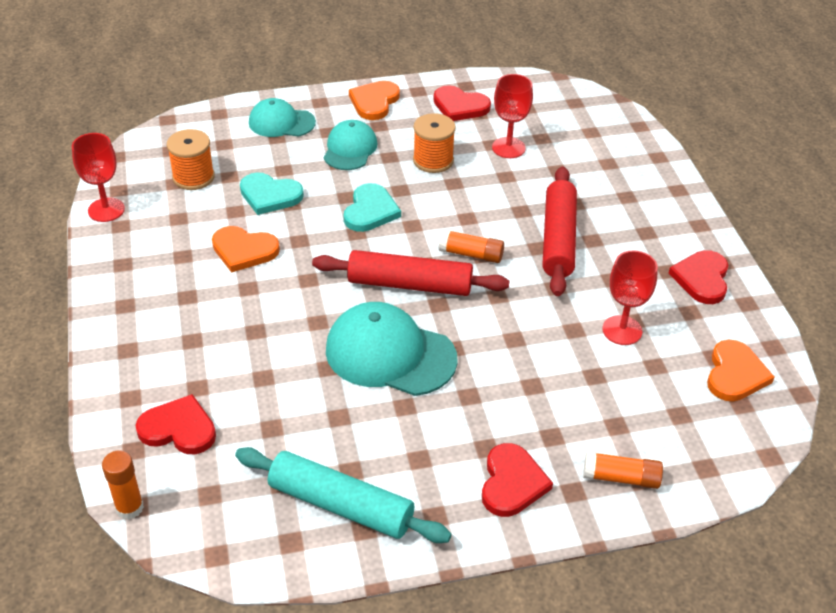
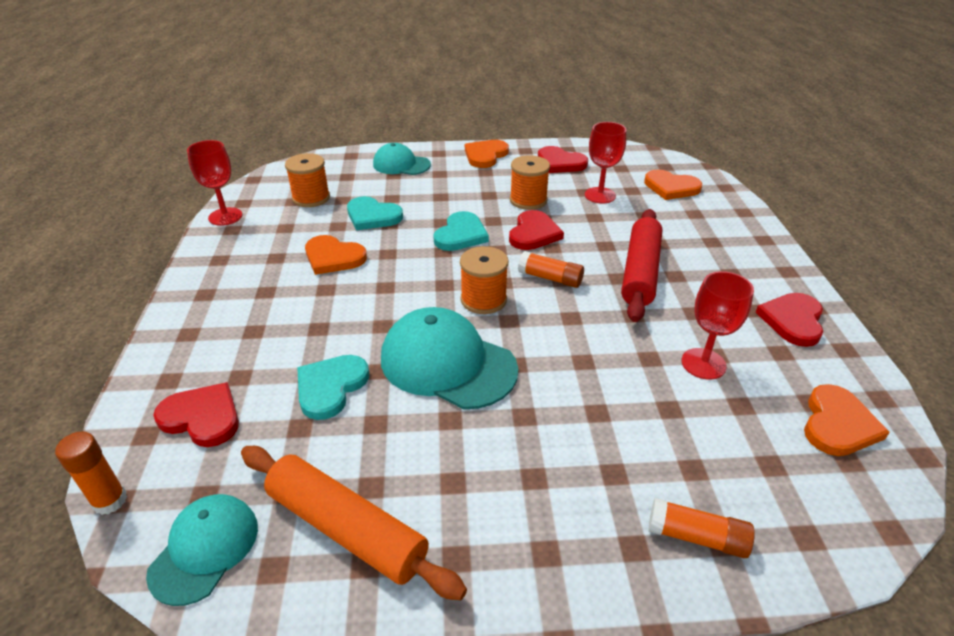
camera: 10 degrees right, 5 degrees down
turquoise rolling pin [235,447,452,543] -> orange rolling pin [241,446,467,600]
red rolling pin [312,250,509,296] -> orange spool [460,246,508,314]
turquoise cap [324,120,378,170] -> turquoise cap moved to [146,494,258,606]
red heart [482,443,553,517] -> red heart moved to [509,210,564,250]
none -> turquoise heart [297,355,369,420]
none -> orange heart [644,170,702,200]

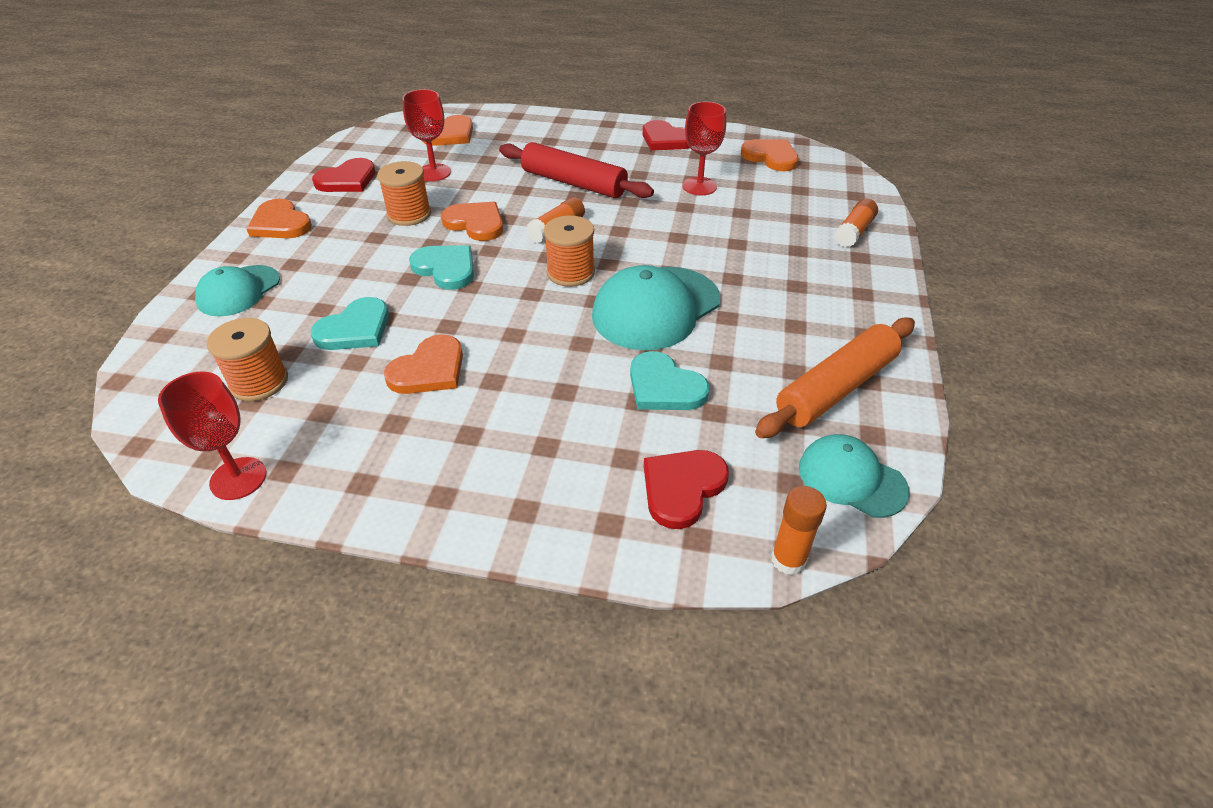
camera: 75 degrees left, 5 degrees up
red heart [509,210,564,250] -> orange heart [441,202,503,241]

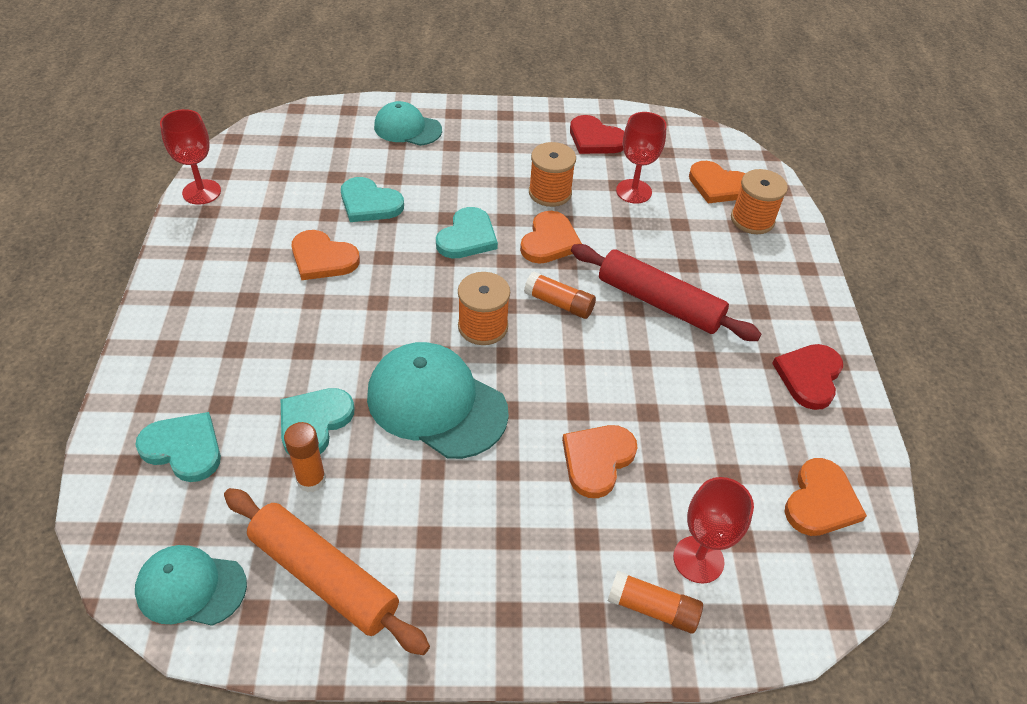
camera: 75 degrees right, 5 degrees up
orange spool [207,318,288,401] -> orange spool moved to [731,169,788,234]
orange heart [247,199,312,238] -> orange heart moved to [562,425,637,498]
red rolling pin [499,142,654,198] -> red rolling pin turned 75 degrees counterclockwise [571,244,761,341]
red heart [644,450,729,529] -> turquoise heart [135,412,221,482]
red goblet [683,101,726,195] -> red goblet moved to [673,477,754,584]
orange glue stick [771,486,827,575] -> orange glue stick moved to [284,422,326,492]
turquoise cap [799,434,910,518] -> turquoise cap turned 105 degrees counterclockwise [135,545,247,626]

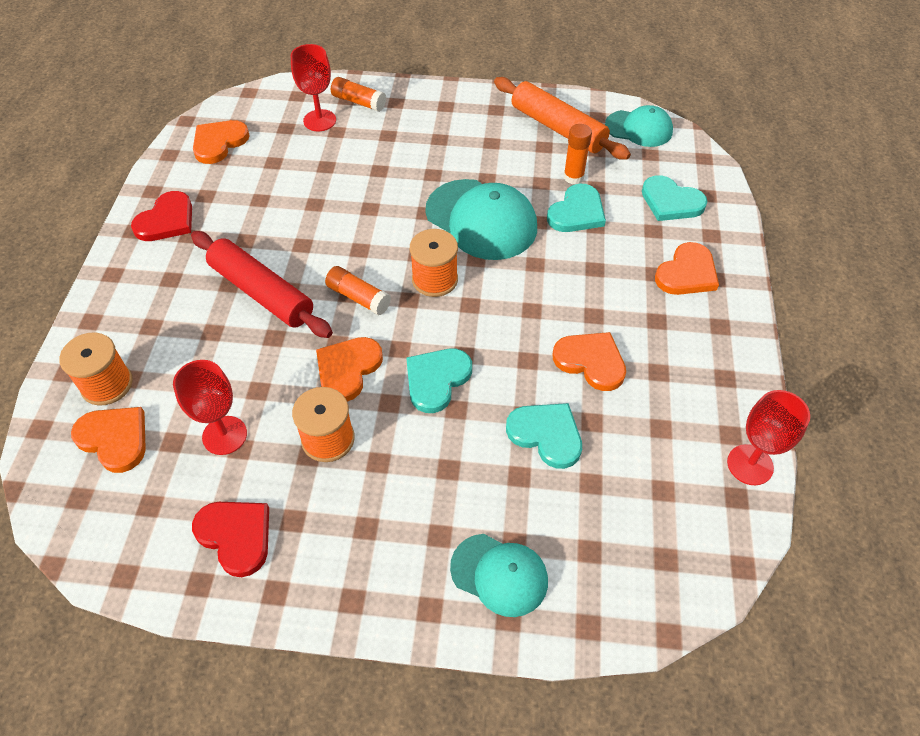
camera: 170 degrees left, 5 degrees up
orange heart [562,425,637,498] -> orange heart moved to [655,242,719,295]

